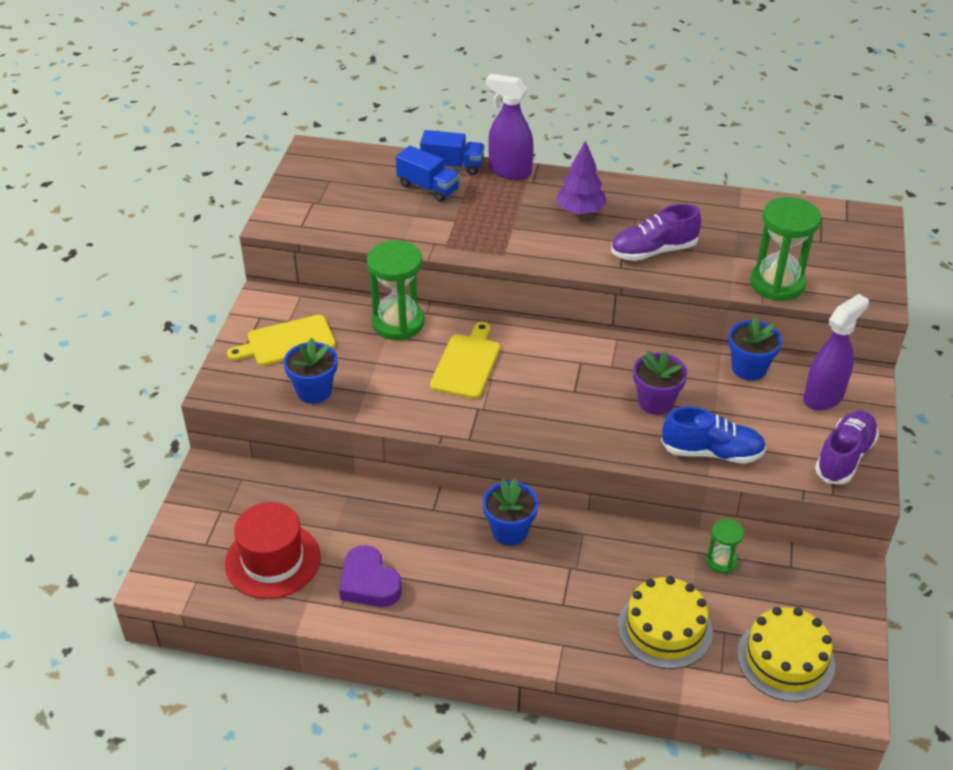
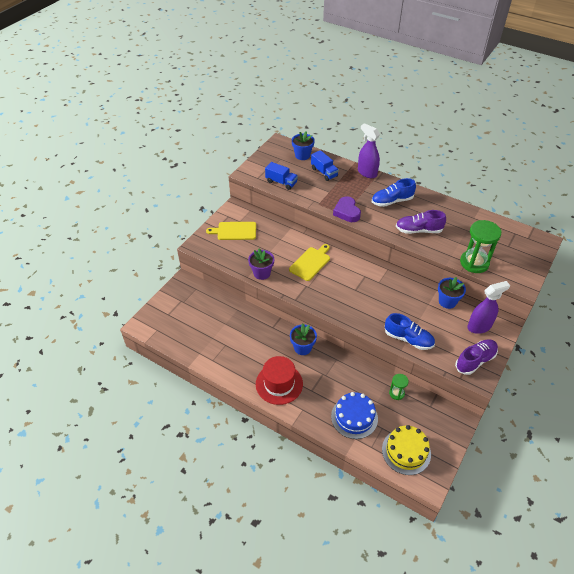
camera: 20 degrees right, 5 degrees up
red hat [225,502,321,599] -> red hat moved to [256,356,303,405]
blue flower pot [283,337,337,404] -> blue flower pot moved to [292,131,315,160]
purple heart [339,545,402,607] -> purple heart moved to [333,196,361,222]
green hourglass [367,241,425,340] -> none
blue truck [420,130,484,175] -> blue truck moved to [265,162,298,190]
purple tree [556,140,607,215] -> blue shoe [372,178,416,207]
yellow cake [618,576,713,669] -> blue cake [331,392,378,439]
purple flower pot [633,351,688,415] -> purple flower pot moved to [248,248,274,280]

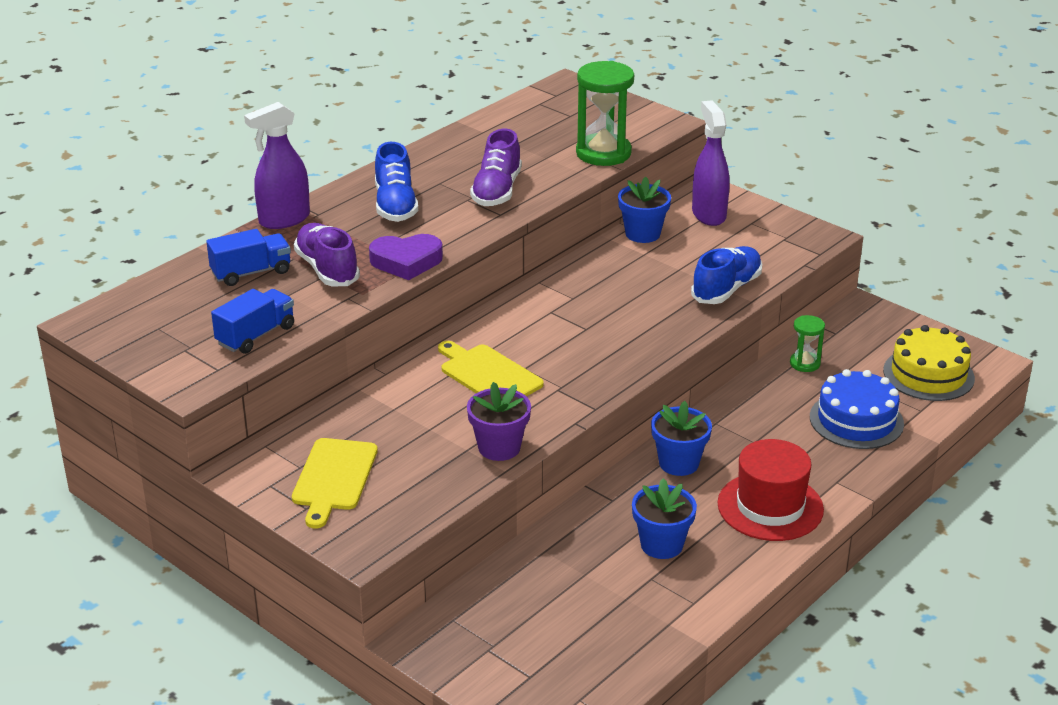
camera: 80 degrees left, 15 degrees down
blue flower pot [292,131,315,160] -> blue flower pot moved to [632,478,697,559]
purple shoe [455,339,498,375] -> purple shoe moved to [294,223,360,286]

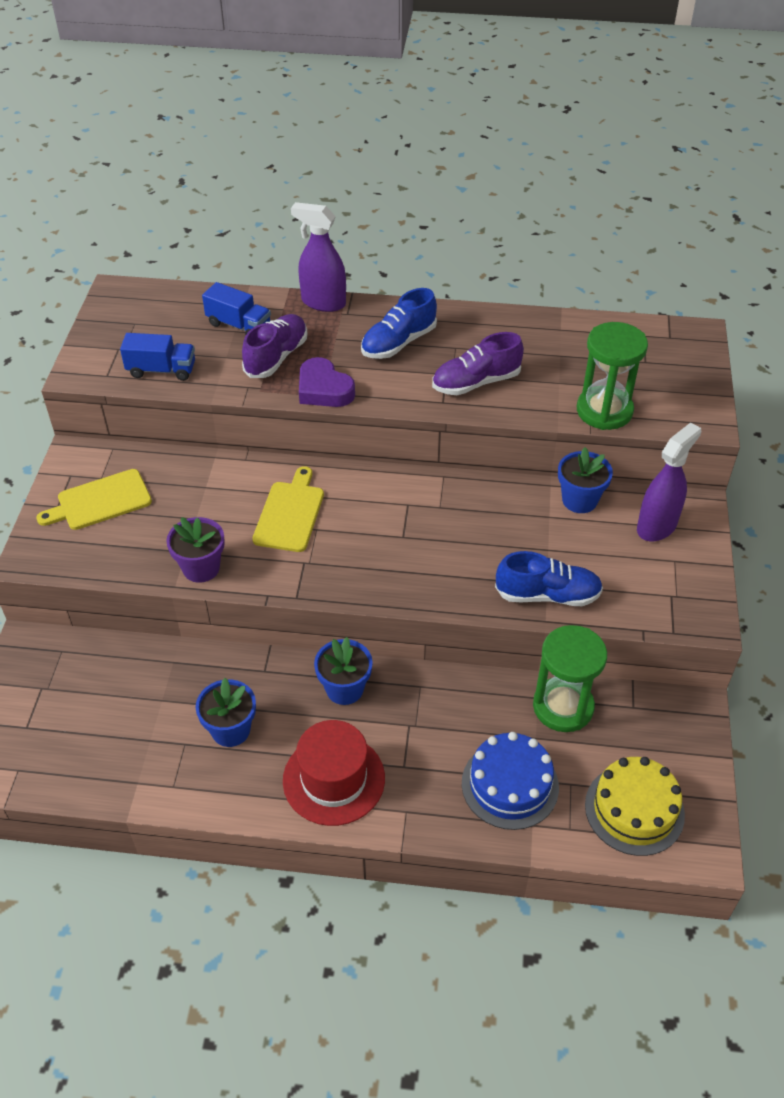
camera: 55 degrees right, 15 degrees up
green hourglass [790,315,825,372] -> green hourglass [533,625,607,732], size x1.93

